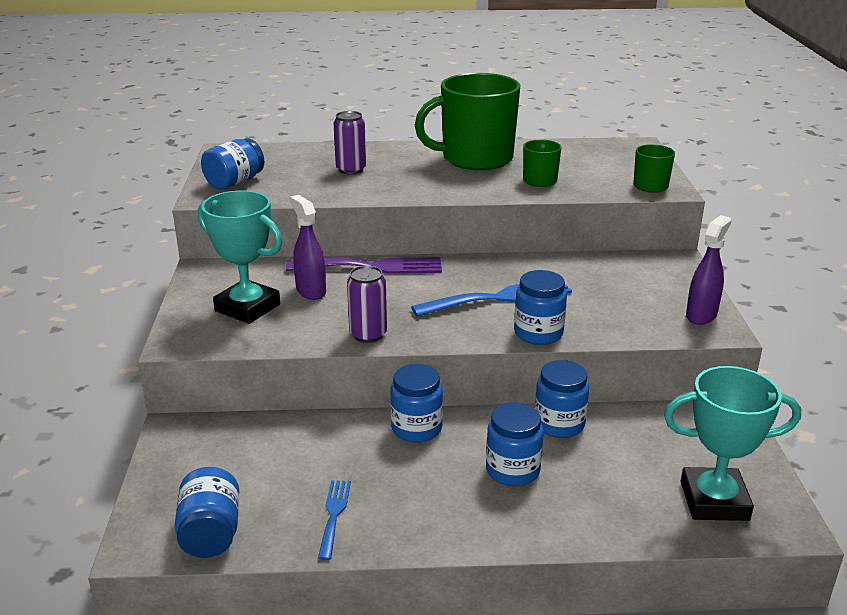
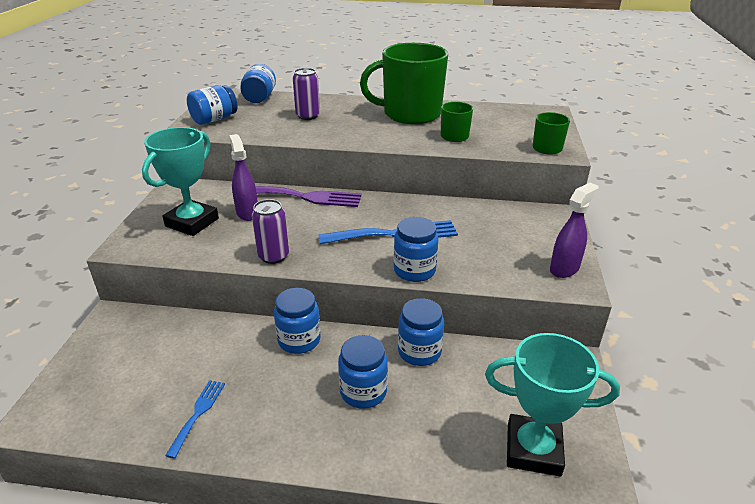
camera: 10 degrees right, 5 degrees up
blue jar [175,467,239,558] -> blue jar moved to [240,64,276,103]
turquoise trophy [198,190,282,324] -> turquoise trophy turned 75 degrees clockwise [142,127,219,236]

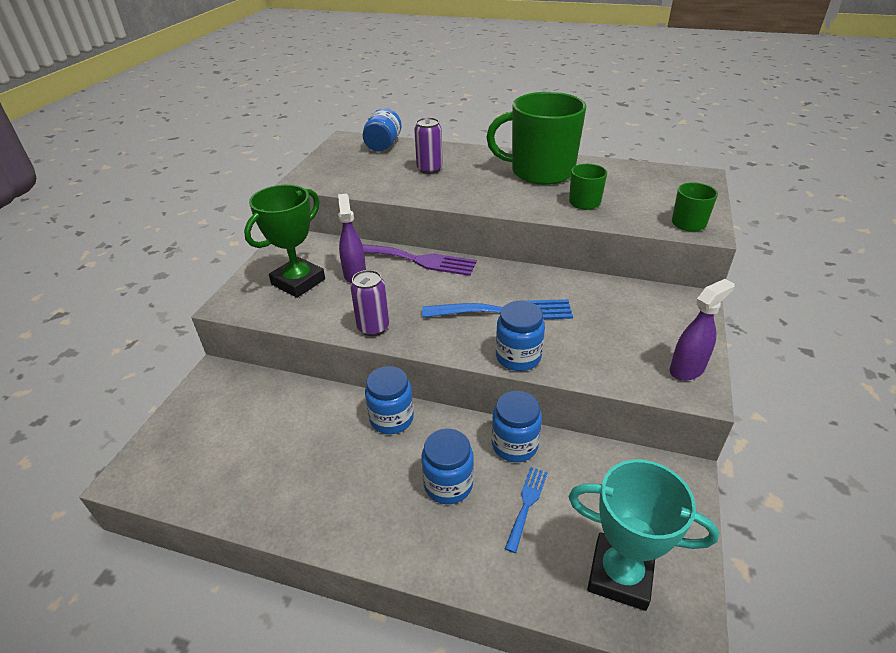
camera: 10 degrees right, 5 degrees up
turquoise trophy [142,127,219,236] -> green trophy [244,185,325,298]
blue fork [165,380,225,459] -> blue fork moved to [505,467,548,553]
blue jar [187,85,237,125] -> none

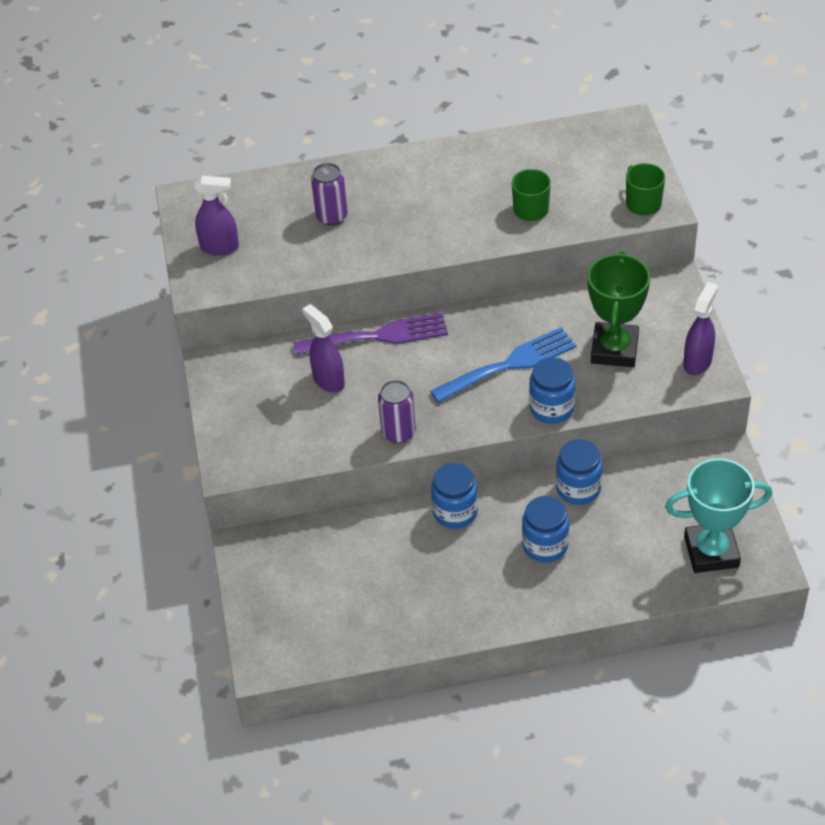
camera: 25 degrees left, 10 degrees up
green trophy [244,185,325,298] -> green trophy moved to [588,251,650,367]
blue jar [363,108,402,151] -> none
green mug [486,92,586,185] -> none
blue fork [505,467,548,553] -> none
none -> purple spray bottle [194,176,239,255]

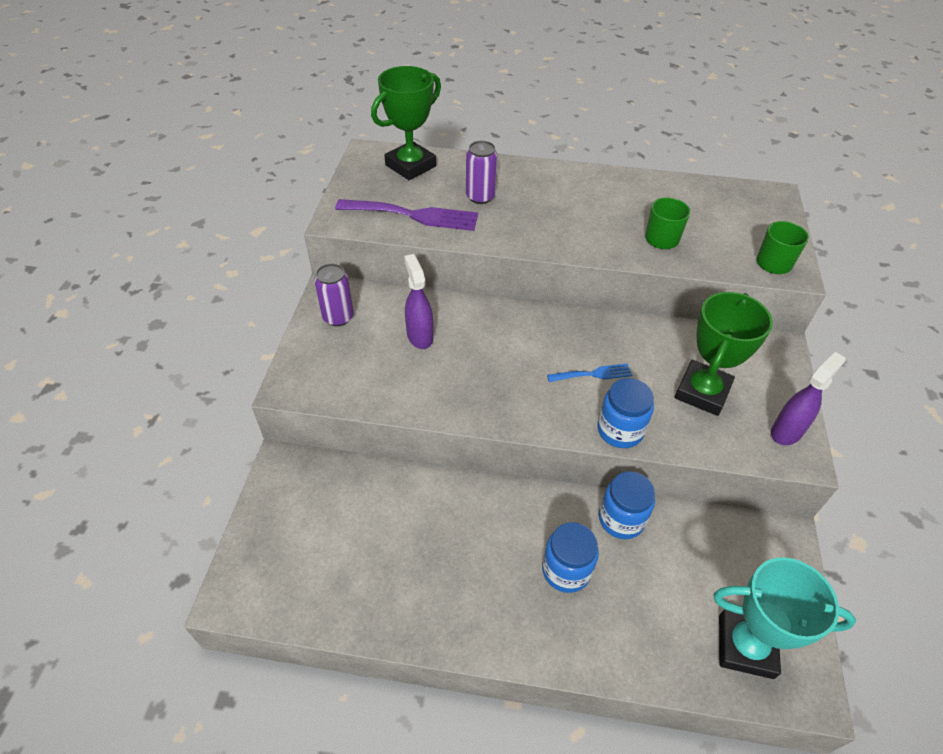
camera: 15 degrees right, 0 degrees up
purple spray bottle [194,176,239,255] -> none
purple fork [293,313,448,355] -> purple fork moved to [335,199,478,231]
purple can [378,380,416,443] -> purple can moved to [314,264,354,326]
blue fork [430,327,576,403] -> blue fork [547,363,632,382], size x0.54
blue jar [431,463,478,529] -> none
none -> green trophy [371,66,441,180]

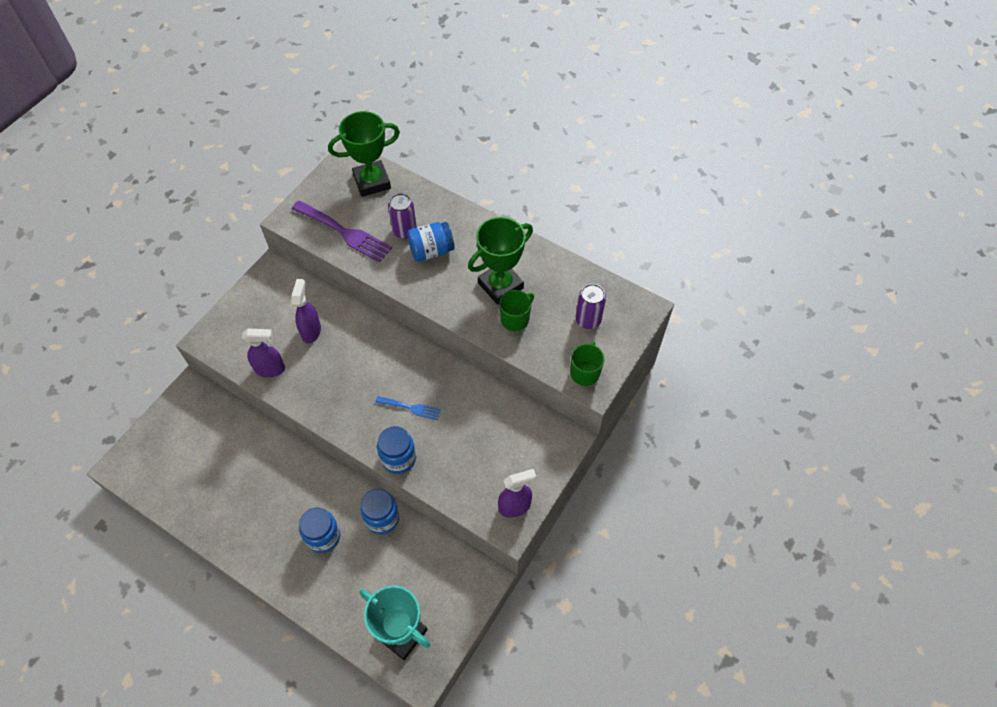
camera: 25 degrees right, 10 degrees up
purple can [314,264,354,326] -> purple can moved to [576,284,606,329]
green trophy [675,292,773,416] -> green trophy moved to [468,217,533,305]
none -> purple spray bottle [242,329,285,377]
none -> blue jar [407,222,455,262]

